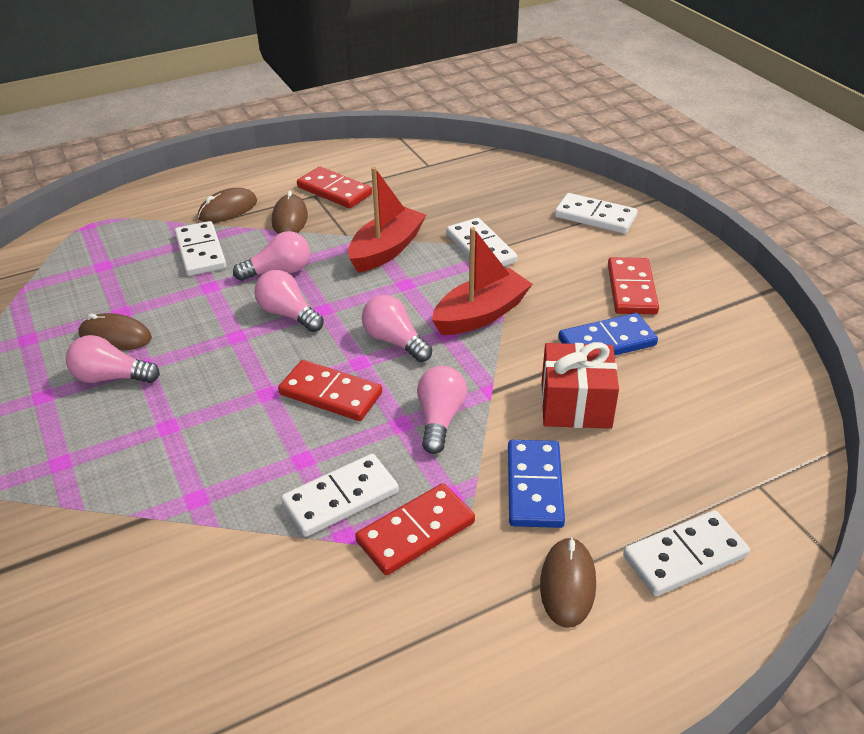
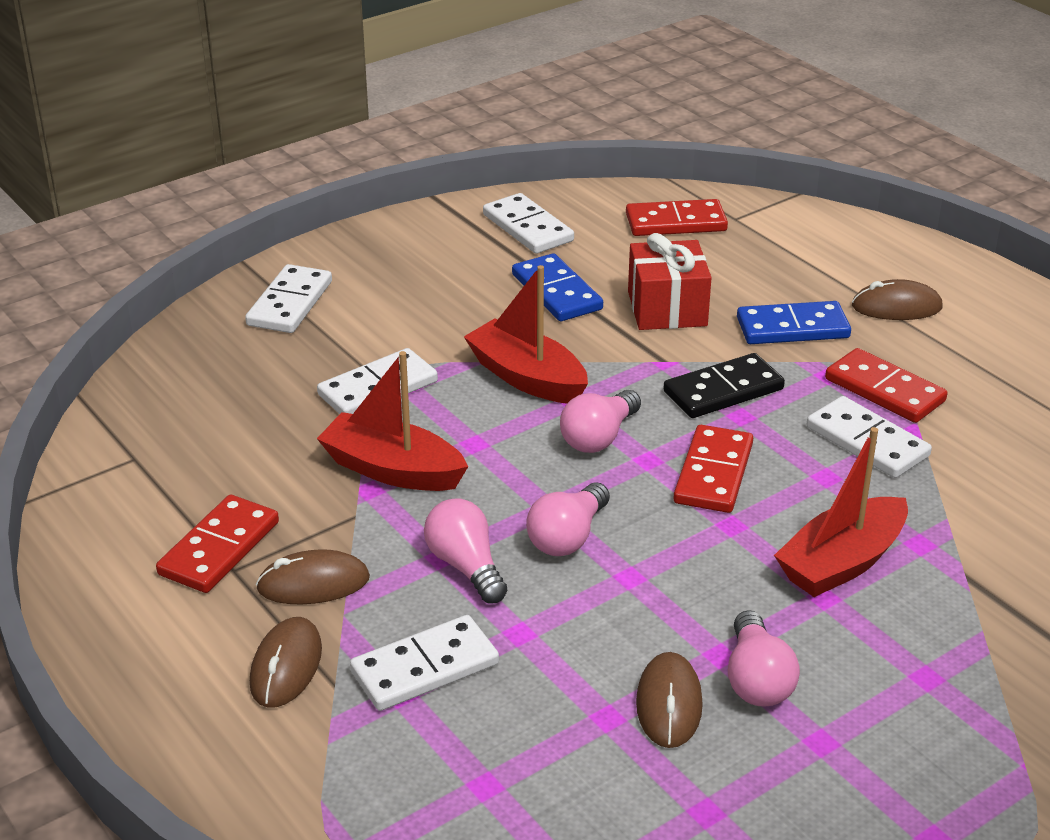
camera: 100 degrees left, 5 degrees down
brown mouse [198,188,257,222] -> brown mouse turned 60 degrees clockwise [250,617,322,708]
pink light bulb [417,366,467,454] -> black domino [663,353,785,418]
red domino [608,257,659,314] -> red domino moved to [626,199,728,236]
white domino [623,510,750,596] -> white domino moved to [483,193,574,254]
none -> red boat [774,427,908,597]

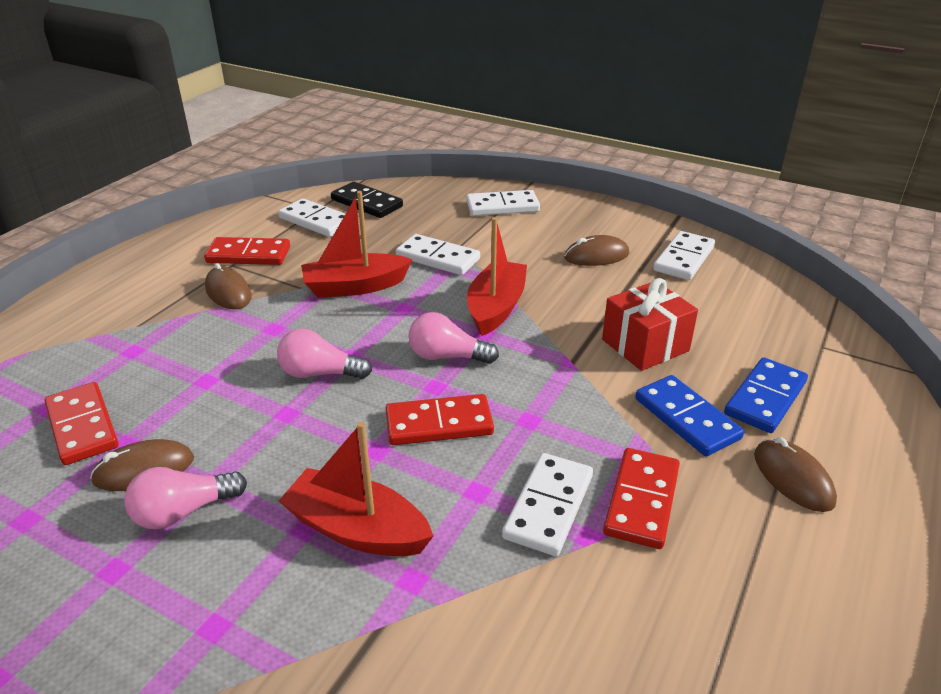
camera: 65 degrees right, 0 degrees up
brown mouse [250,617,322,708] -> brown mouse moved to [564,235,629,266]
red boat [317,351,468,491] -> red boat turned 105 degrees counterclockwise [301,191,412,298]
white domino [350,615,499,711] -> white domino moved to [278,198,345,237]
pink light bulb [424,498,508,604] -> none
blue domino [512,253,603,321] -> blue domino moved to [724,357,808,433]
red domino [626,199,728,236] -> red domino moved to [45,382,119,465]
black domino [663,353,785,418] -> black domino moved to [331,182,403,218]

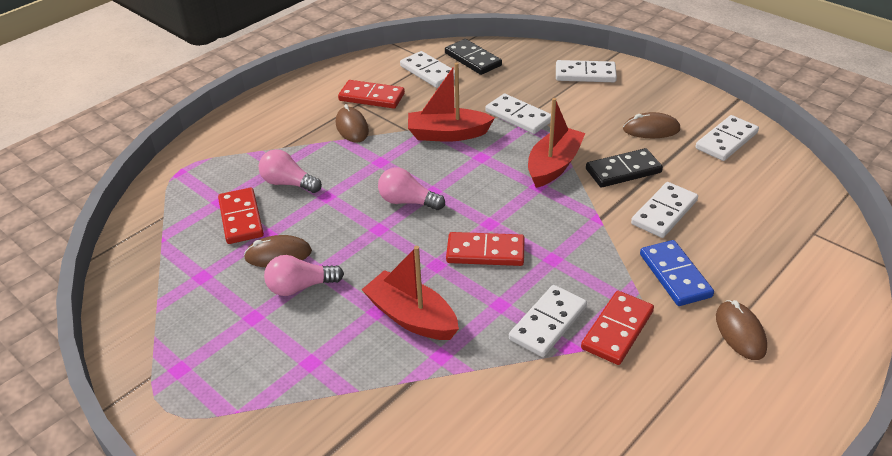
camera: 15 degrees right, 5 degrees up
pink light bulb [408,312,499,364] -> pink light bulb moved to [259,149,322,193]
red gift [602,278,698,371] -> white domino [631,182,698,238]
blue domino [724,357,808,433] -> none
none -> black domino [586,148,663,187]

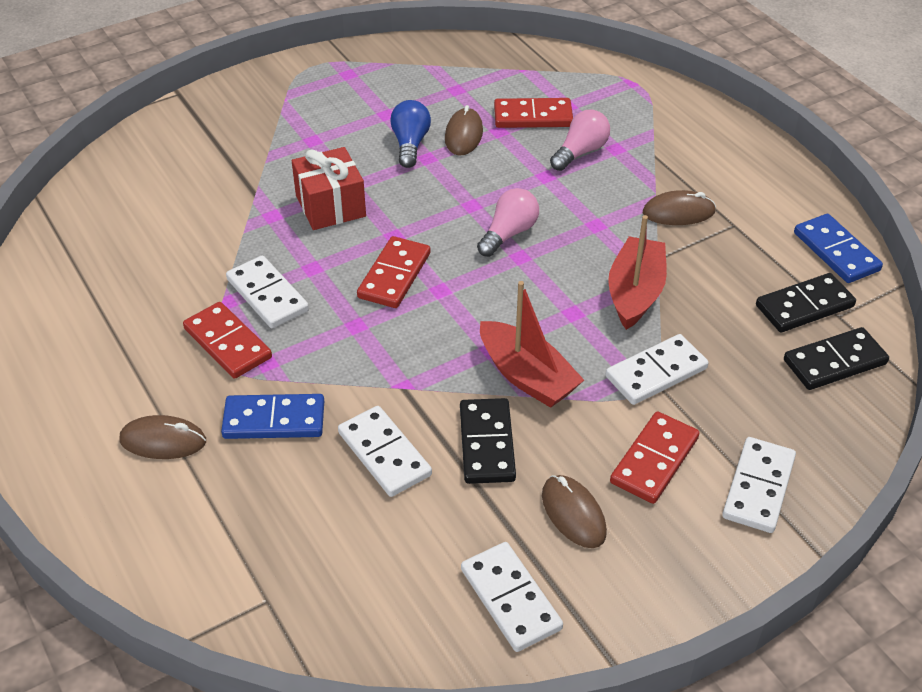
camera: 105 degrees right, 5 degrees up
pink light bulb [264,255,344,296] -> blue light bulb [390,100,431,168]
red domino [338,80,405,109] -> red domino moved to [610,411,700,504]
red boat [362,246,459,340] -> red gift [292,147,366,230]
white domino [400,51,455,88] -> black domino [756,273,856,332]
brown mouse [623,112,680,138] -> brown mouse turned 45 degrees counterclockwise [542,475,607,548]
none -> blue domino [794,214,883,283]

